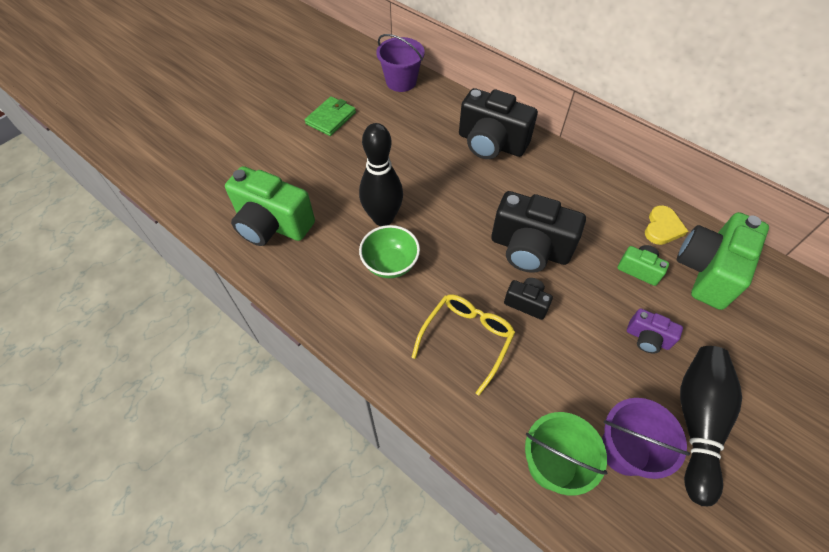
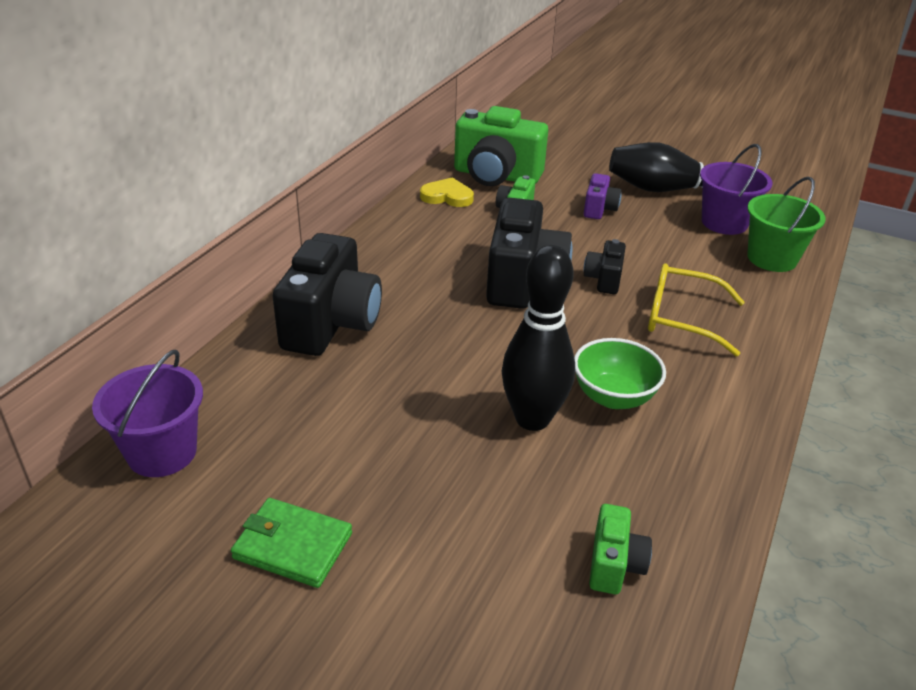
camera: 105 degrees left, 20 degrees down
green camera [225,166,315,246] -> green camera [589,504,652,594], size x0.49

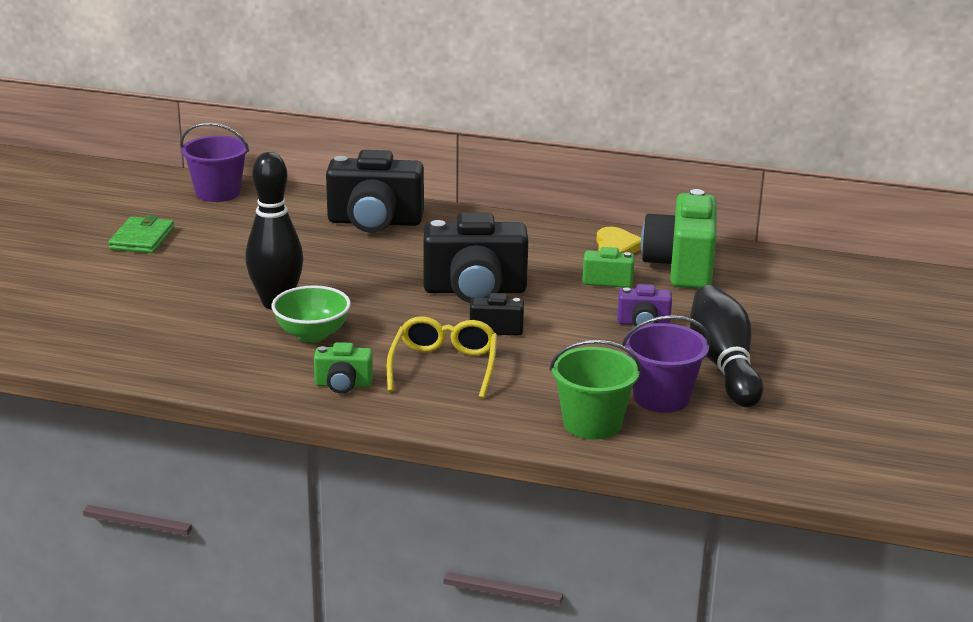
camera: 80 degrees right, 10 degrees down
green camera [589,504,652,594] -> green camera moved to [314,342,373,393]

